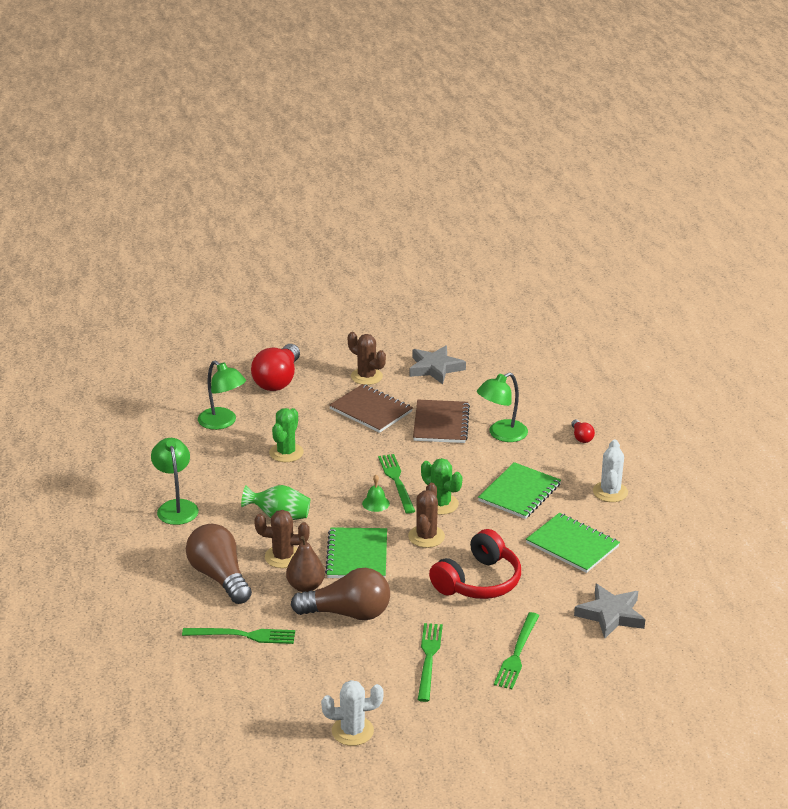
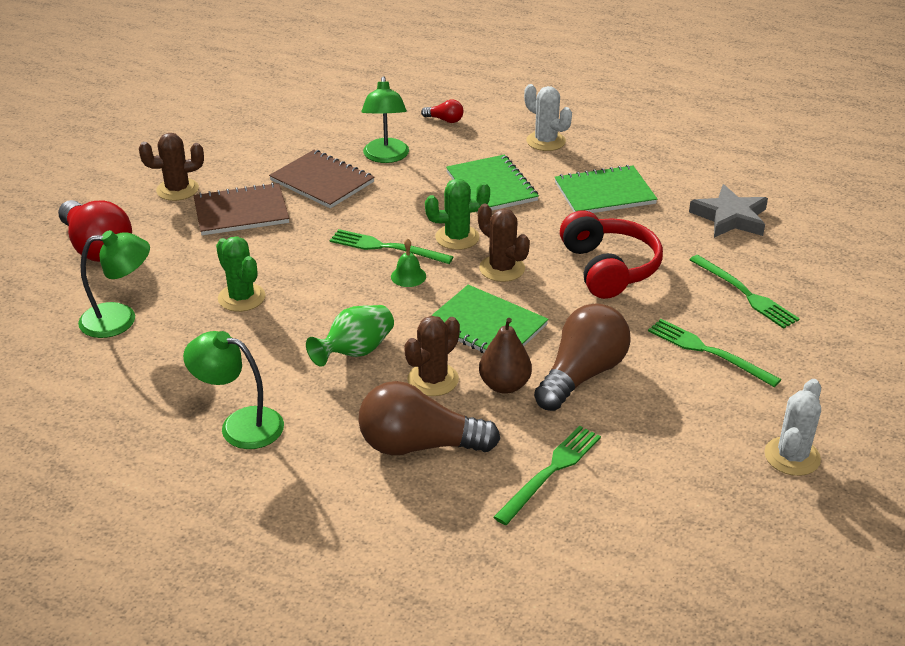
camera: 55 degrees left, 5 degrees up
grey star [409,345,466,384] -> none

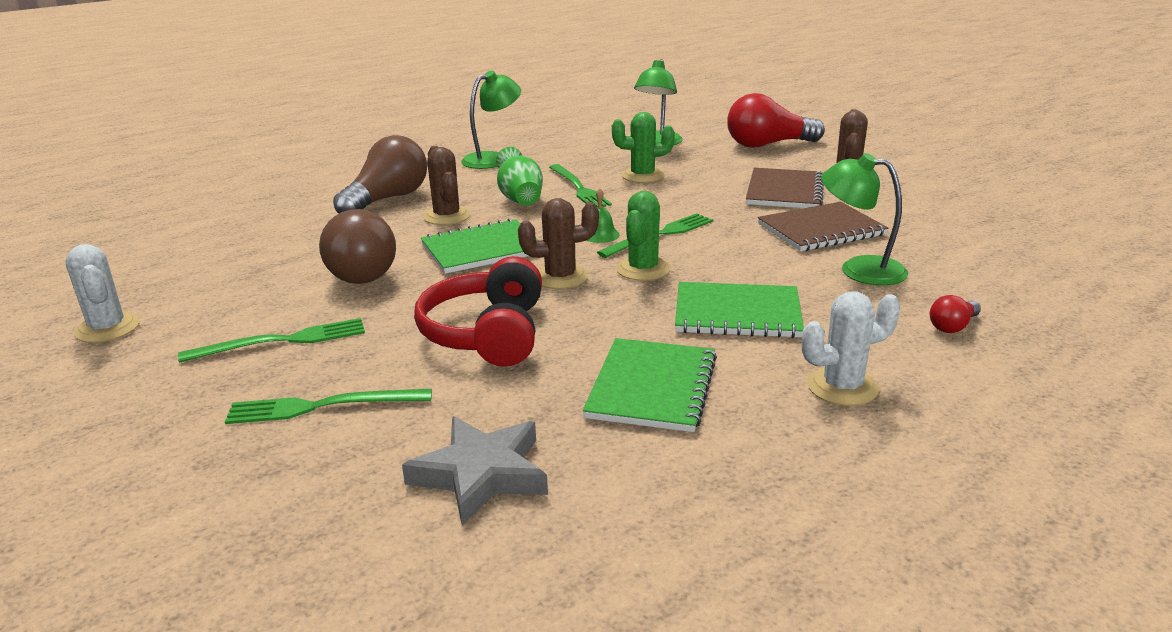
camera: 120 degrees right, 10 degrees down
brown pear [479,318,532,394] -> none
green fork [493,425,601,525] -> green fork moved to [549,164,612,207]
red headphones [560,210,663,299] -> red headphones turned 75 degrees clockwise [414,256,542,366]

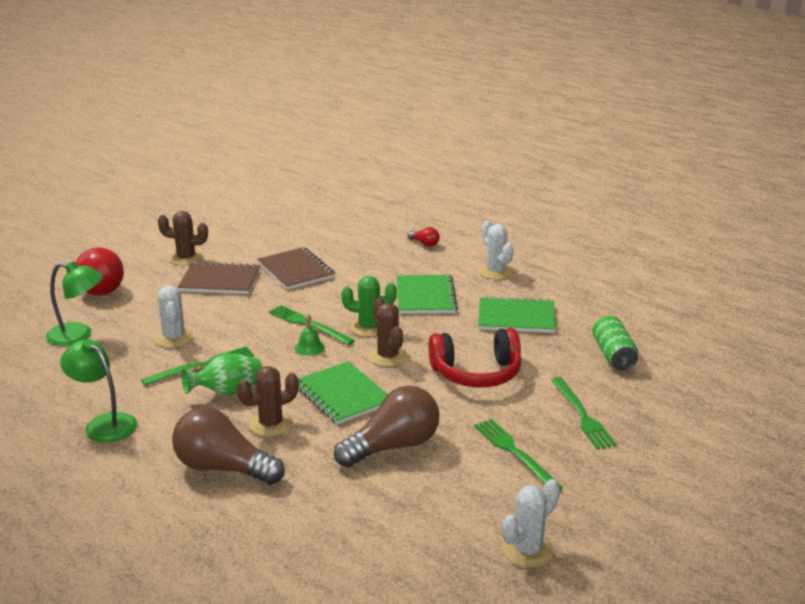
camera: 100 degrees left, 0 degrees up
grey star [402,417,548,526] -> green can [592,316,638,371]
green cactus [612,112,675,183] -> white cactus [155,286,194,348]
green lamp [821,153,908,286] -> none

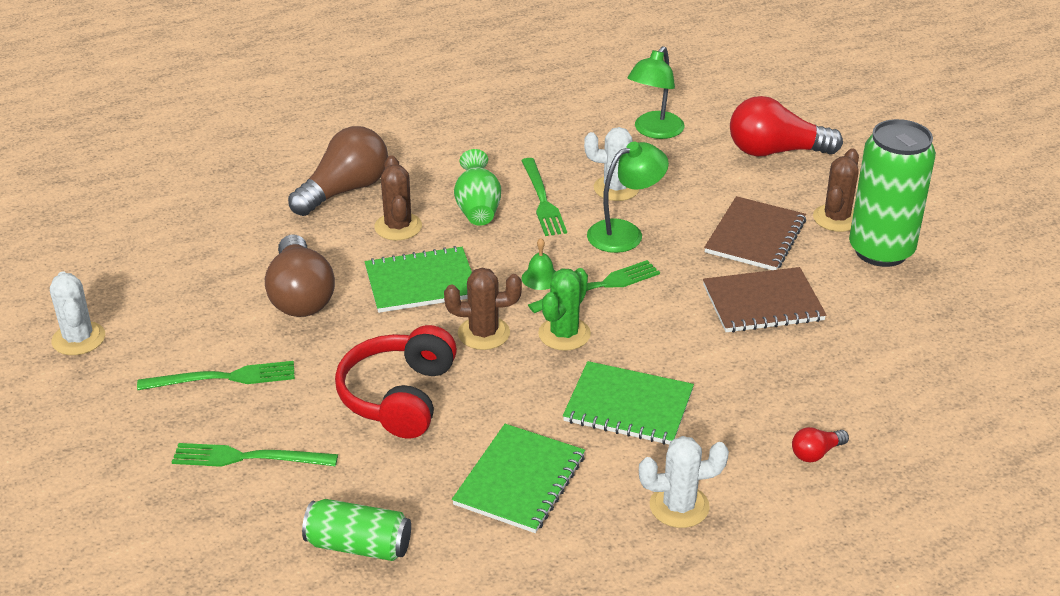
camera: 110 degrees right, 10 degrees up
green lamp [60,339,137,443] -> green lamp moved to [587,142,669,253]
none -> green can [849,119,936,267]

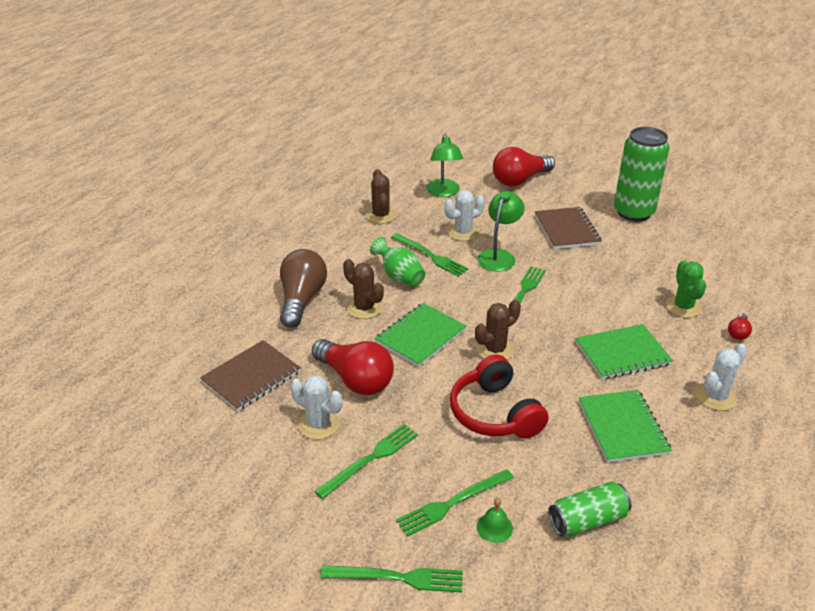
camera: 35 degrees left, 0 degrees up
white cactus [50,271,105,355] -> white cactus moved to [290,375,343,440]
brown light bulb [265,234,335,317] -> red light bulb [312,339,394,395]
green bell [522,238,556,290] -> green bell moved to [477,497,513,543]
green cactus [538,268,591,351] -> green cactus moved to [666,260,706,318]
brown notebook [703,267,826,332] -> brown notebook moved to [200,340,301,411]
brown cactus [813,148,859,232] -> brown cactus moved to [366,169,396,224]
none -> green fork [321,565,463,593]

